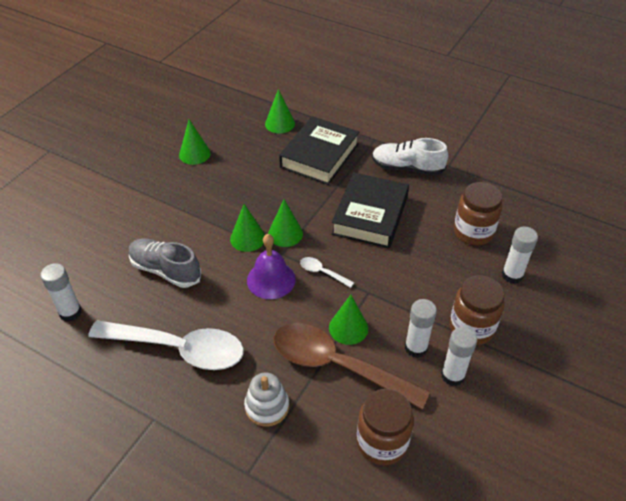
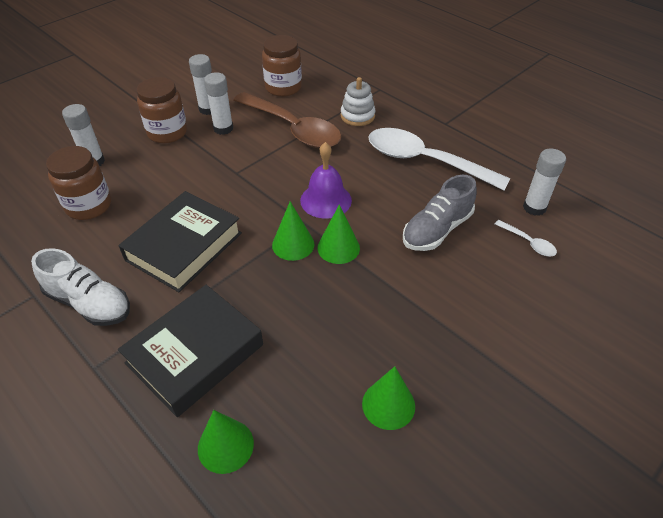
camera: 165 degrees left, 0 degrees up
grey shoe [129,238,201,288] -> grey shoe turned 90 degrees clockwise [403,175,477,251]
white spoon [300,257,354,288] -> white spoon moved to [495,220,557,256]
green cone [329,295,368,345] -> none

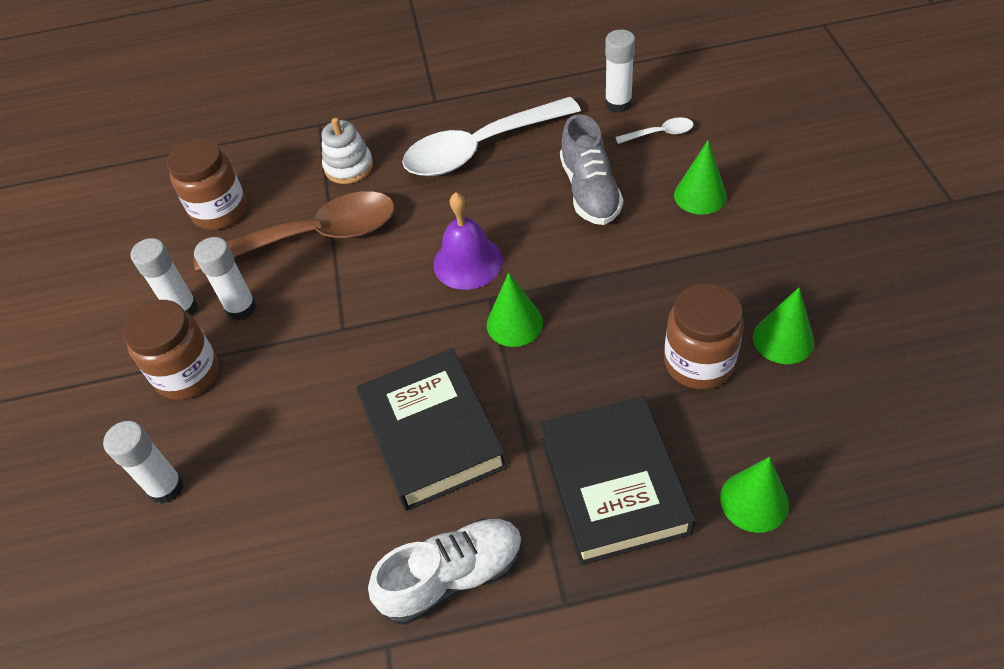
camera: 50 degrees left, 5 degrees up
brown jar [46,146,111,220] -> brown jar moved to [664,283,744,389]
green cone [317,204,360,264] -> green cone moved to [674,140,727,215]

